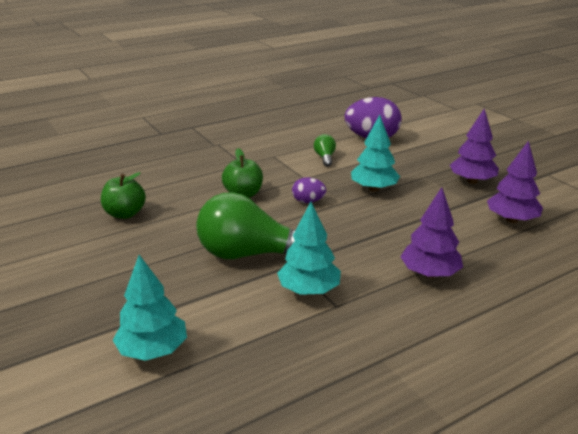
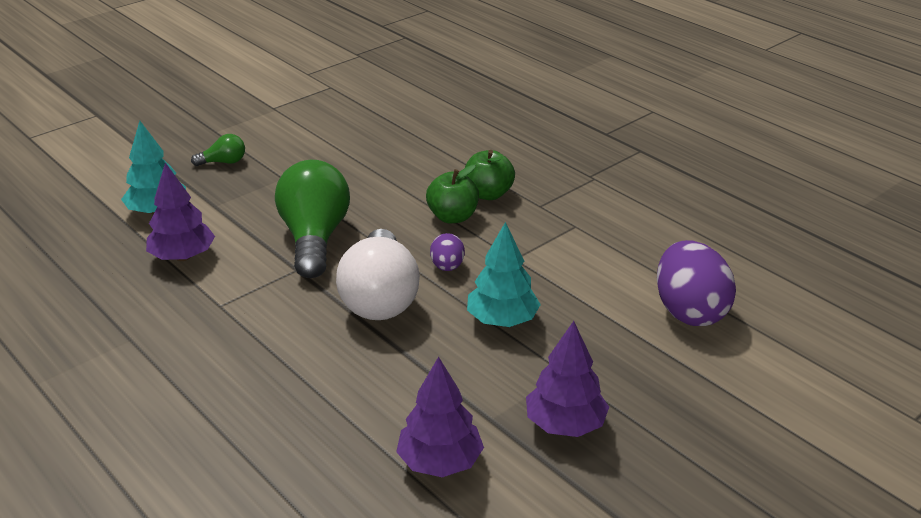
camera: 80 degrees right, 5 degrees up
green apple [101,172,146,219] -> green apple moved to [465,150,515,200]
turquoise tree [277,202,341,295] -> none
green light bulb [314,134,336,167] -> green light bulb moved to [191,134,245,166]
purple tree [400,187,463,278] -> purple tree moved to [146,163,215,261]
none -> white light bulb [336,229,420,320]

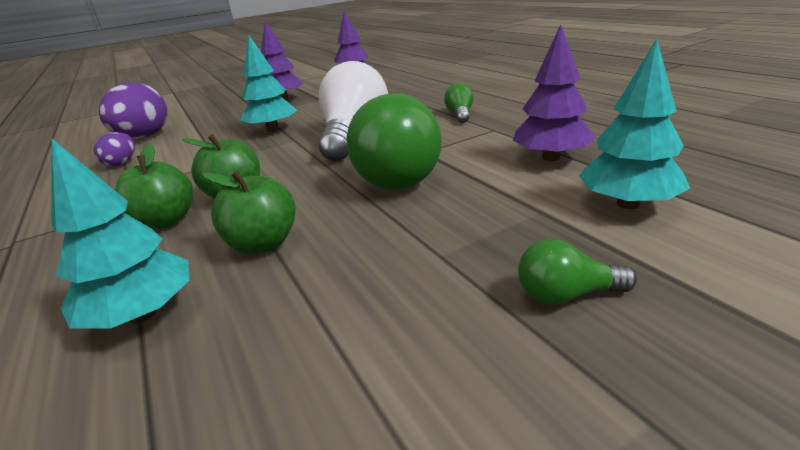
camera: 165 degrees left, 5 degrees down
purple egg [430,233,465,271] -> purple egg moved to [94,132,135,166]
none -> turquoise tree [52,139,190,329]
none -> green apple [202,170,296,254]
none -> green light bulb [444,83,474,123]

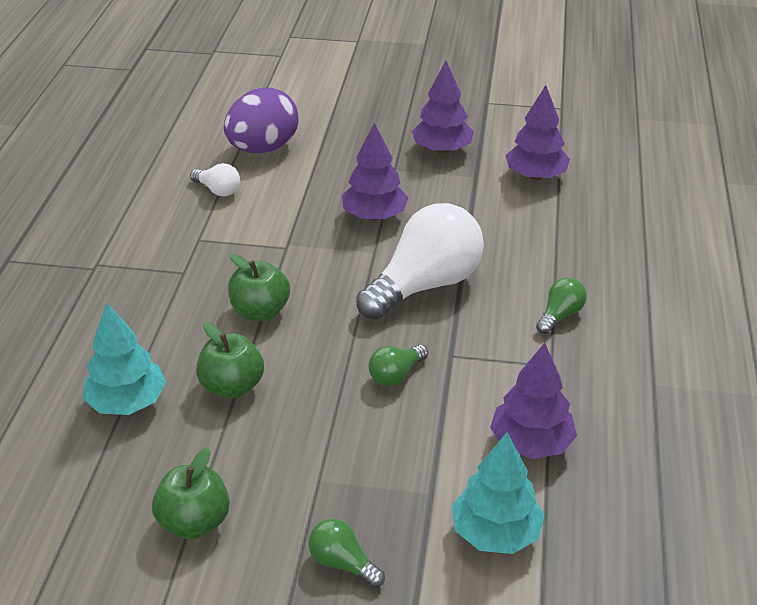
camera: 35 degrees right, 10 degrees up
purple egg [94,132,135,166] -> white light bulb [190,163,240,196]
green apple [115,144,194,230] -> green apple moved to [152,447,230,540]
turquoise tree [240,35,297,132] -> purple tree [341,123,409,220]
green light bulb [347,93,442,190] -> green light bulb [368,345,428,386], size x0.45

